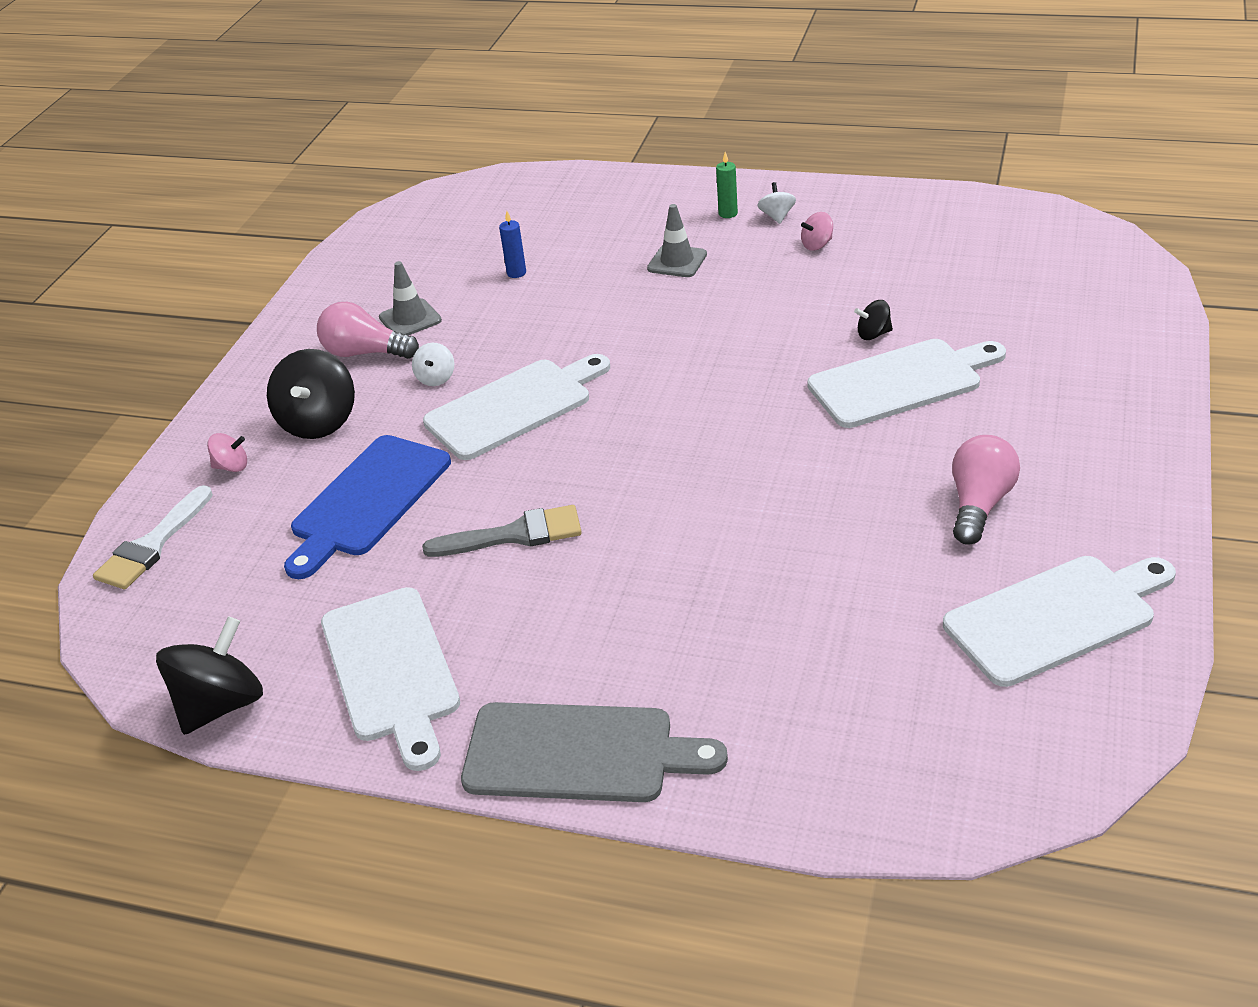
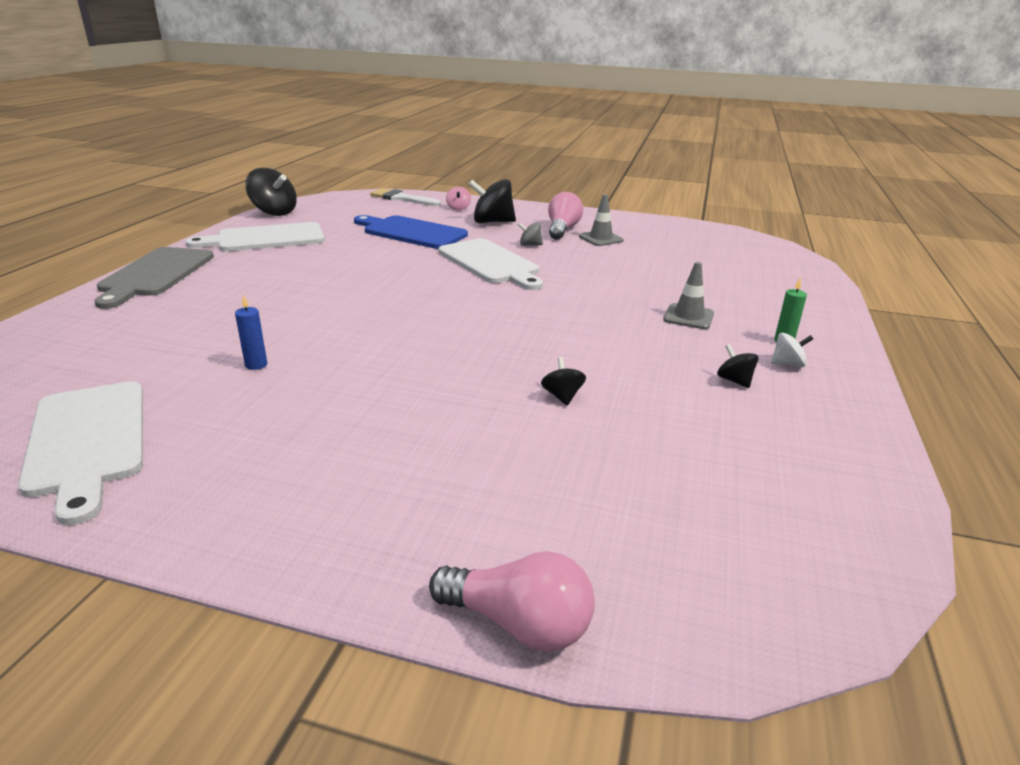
camera: 85 degrees right, 10 degrees down
white spinning top [412,343,454,386] -> grey spinning top [518,222,543,246]
grey brush [422,505,582,557] -> none
blue candle [499,211,526,278] -> blue candle moved to [235,294,267,370]
pink spinning top [801,212,833,251] -> black spinning top [717,344,759,388]
white cutting board [807,339,1006,428] -> none
pink light bulb [952,435,1020,545] -> pink light bulb moved to [429,551,595,652]

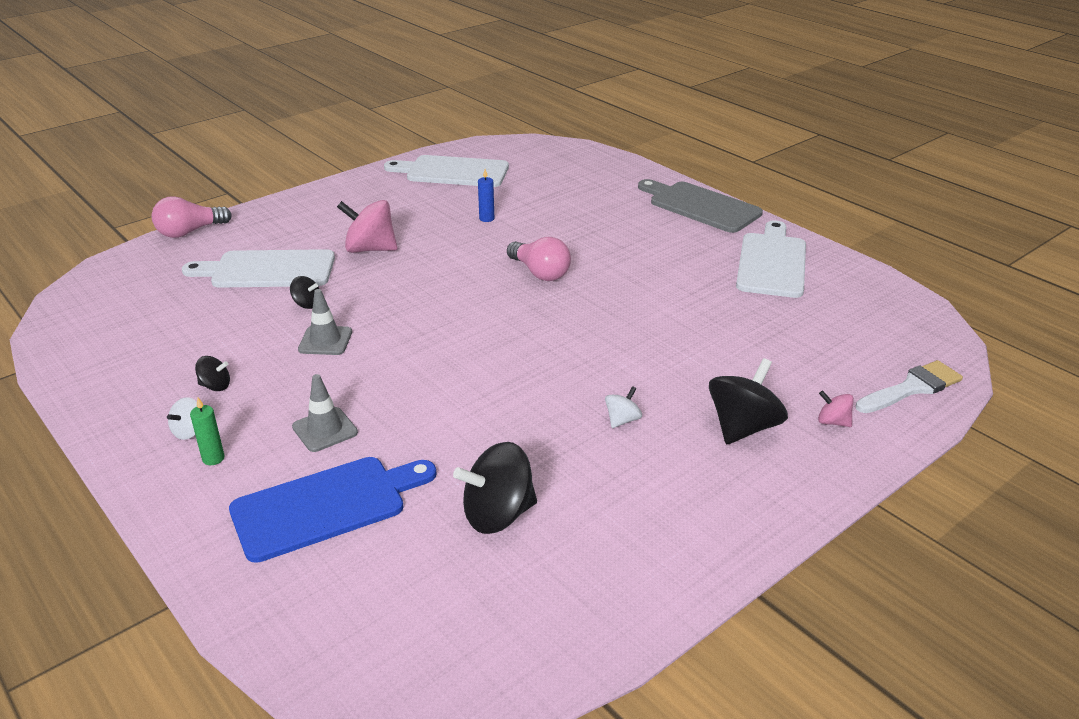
camera: 125 degrees right, 5 degrees up
black spinning top [246,168,297,216] -> black spinning top moved to [453,442,537,534]
blue cutting board [354,215,468,249] -> blue cutting board moved to [229,457,437,563]
white cutting board [438,238,543,290] -> white cutting board moved to [182,249,335,288]
grey spinning top [518,222,543,246] -> white spinning top [605,386,642,428]
pink light bulb [548,192,583,239] -> pink light bulb moved to [507,237,571,281]
grey traffic cone [579,194,624,246] -> grey traffic cone moved to [298,289,352,355]
none -> pink spinning top [337,200,398,253]

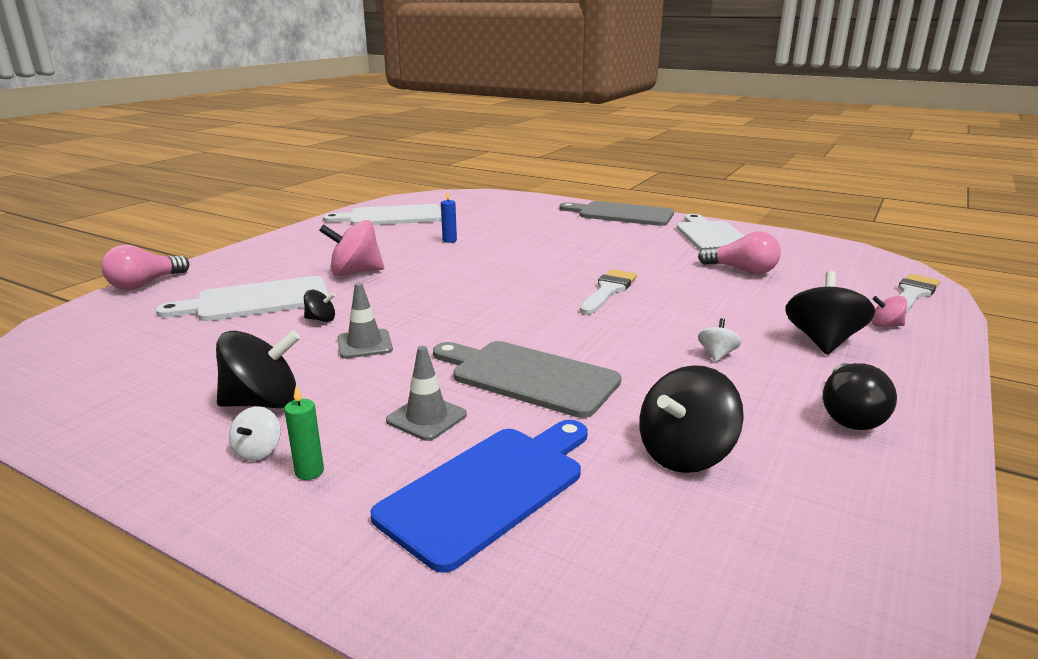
camera: 20 degrees left, 10 degrees down
black spinning top [195,356,230,391] -> black spinning top [216,330,300,408], size x1.99
pink light bulb [507,237,571,281] -> pink light bulb moved to [698,231,781,274]
none -> grey cutting board [433,341,621,418]
none -> white brush [580,269,637,315]
none -> black light bulb [823,363,897,430]

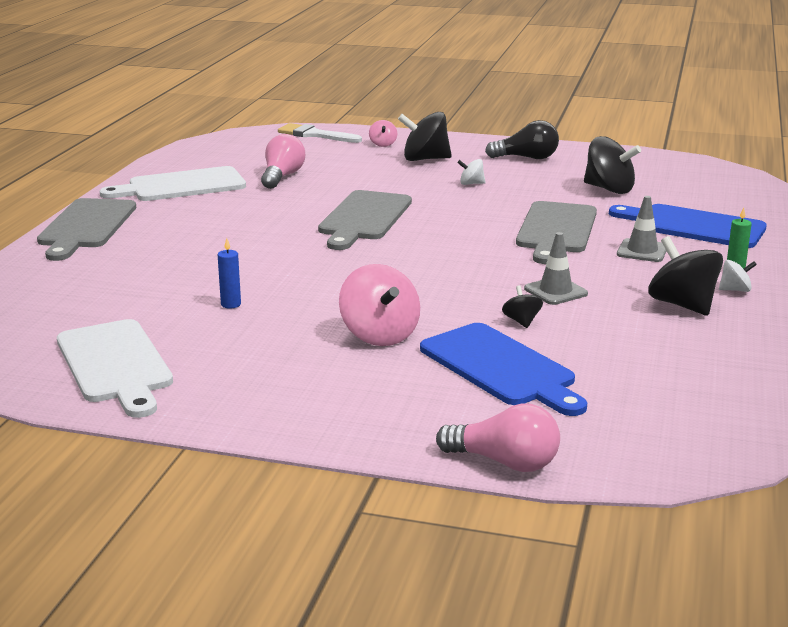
camera: 105 degrees left, 0 degrees up
white cutting board [156,276,329,321] -> blue cutting board [420,323,587,416]
white brush [580,269,637,315] -> grey cutting board [318,190,412,250]

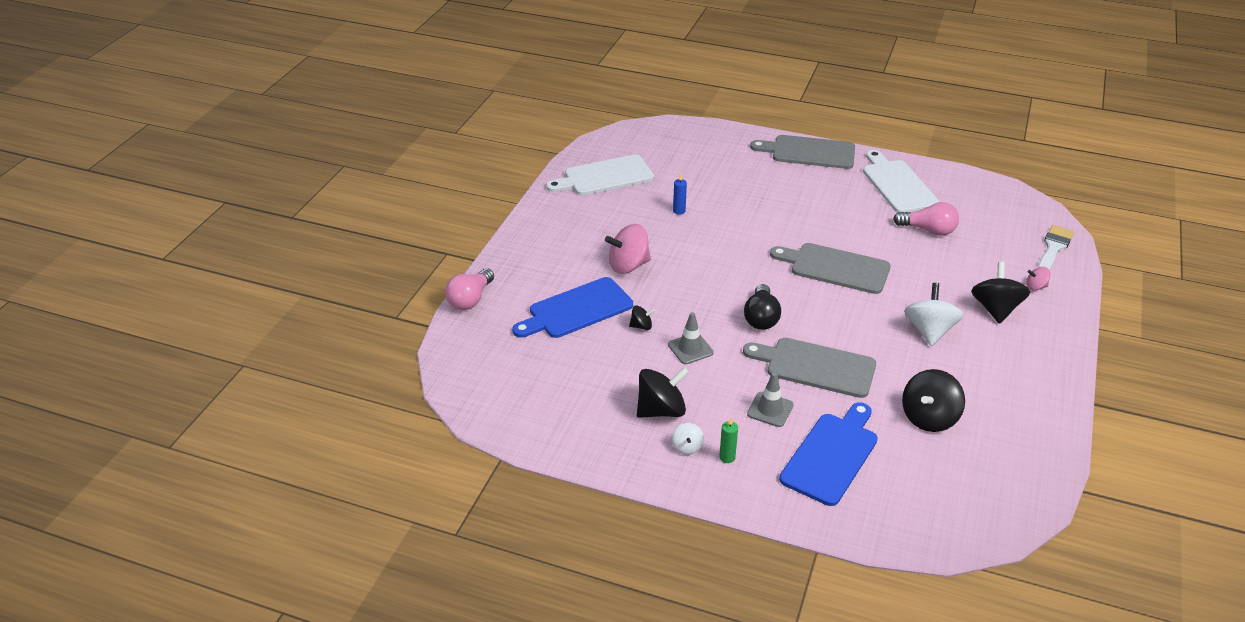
camera: 95 degrees right, 15 degrees up
white spinning top [457,159,486,185] -> white spinning top [904,283,963,346], size x1.99
black light bulb [485,120,559,159] -> black light bulb moved to [744,284,781,330]

